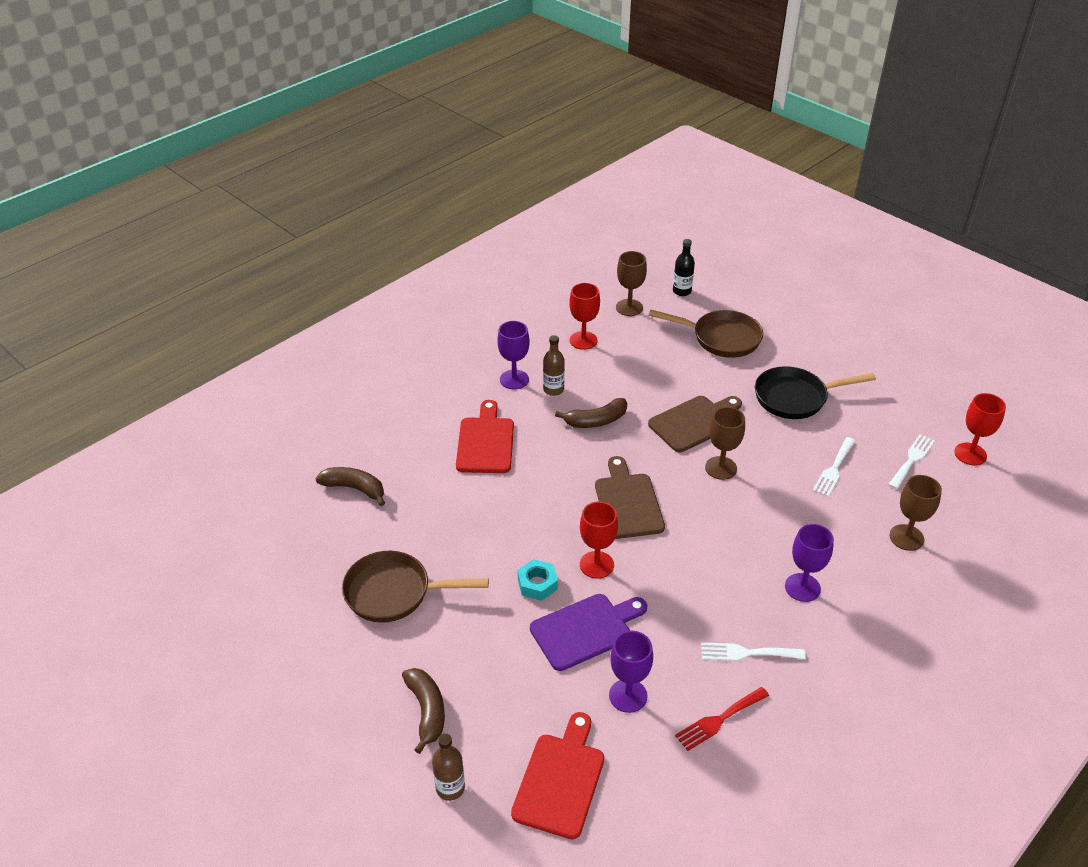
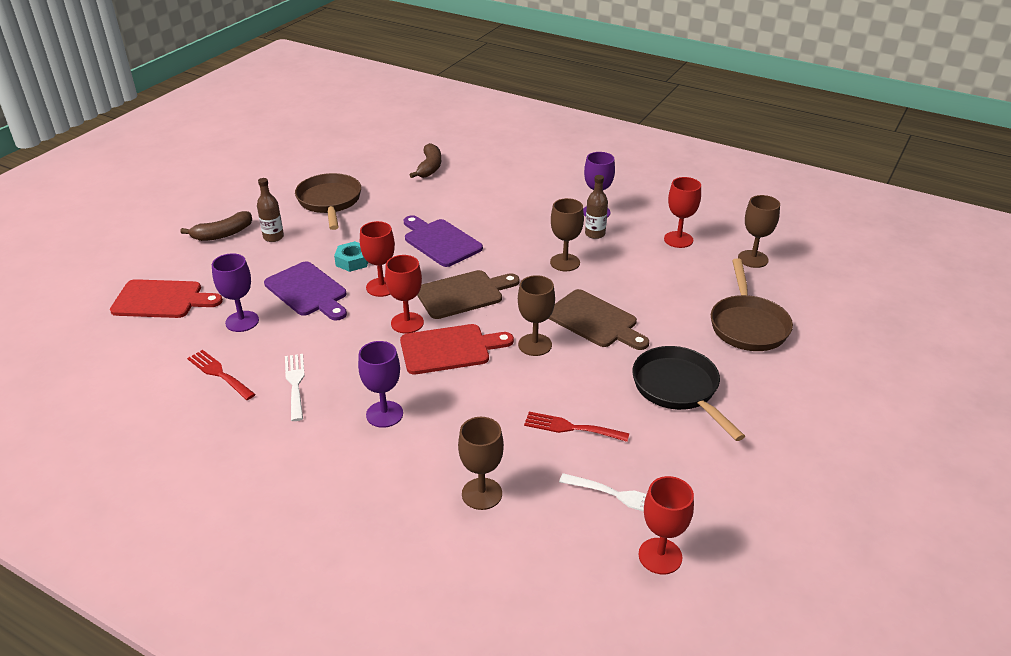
camera: 75 degrees right, 5 degrees down
brown bottle [432,733,465,801] -> brown bottle moved to [257,178,284,242]
red cutting board [456,400,514,473] -> red cutting board moved to [400,324,514,374]
brown banana [555,398,627,428] -> brown goblet [550,198,584,271]
black bottle [673,239,695,296] -> none
white fork [813,437,855,497] -> red fork [524,412,629,442]
none -> red goblet [385,255,424,333]
none -> purple cutting board [404,215,483,267]

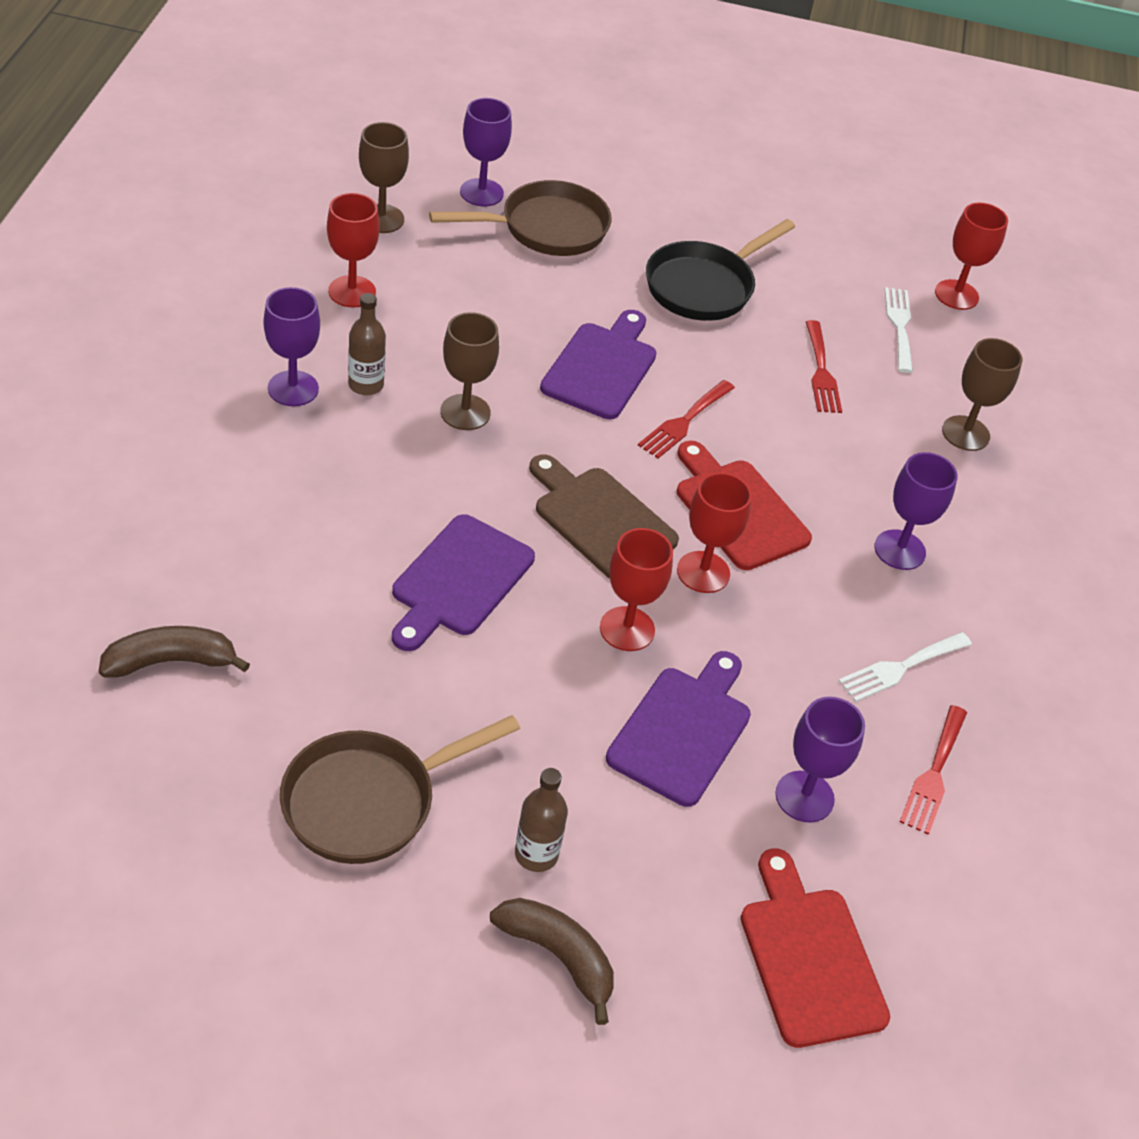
camera: 115 degrees left, 10 degrees up
turquoise nut [334,241,368,272] -> none
brown goblet [518,275,555,356] -> red fork [638,380,735,459]
brown cutting board [548,289,649,350] -> purple cutting board [540,310,656,419]
none -> purple goblet [460,98,512,206]

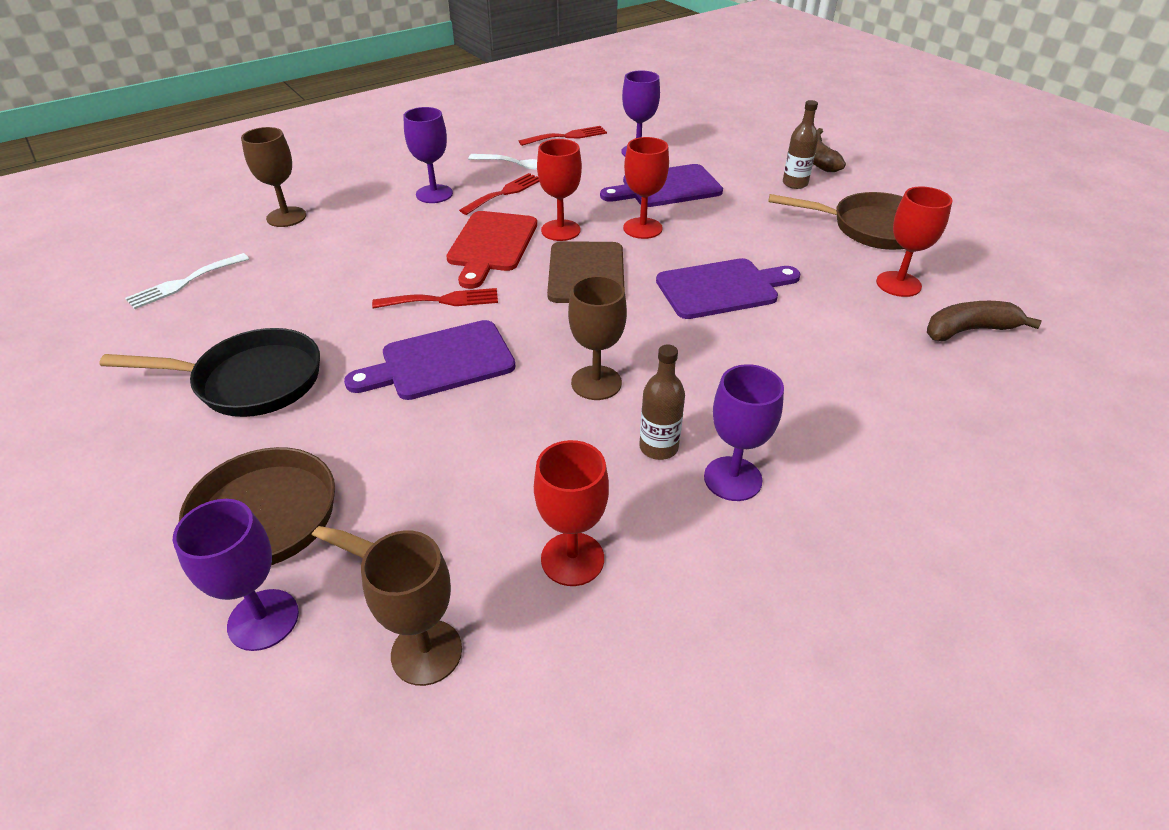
camera: 130 degrees left, 5 degrees down
brown banana [99,626,250,678] -> brown banana turned 135 degrees clockwise [927,301,1042,341]
red cutting board [741,848,890,1048] -> none
red fork [806,320,842,413] -> red fork moved to [459,173,539,215]
red goblet [935,203,1008,310] -> red goblet moved to [876,186,953,297]

